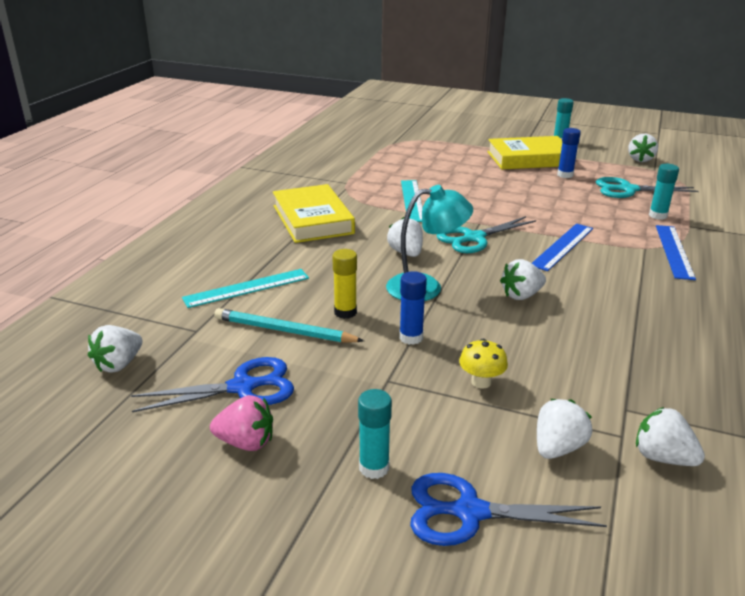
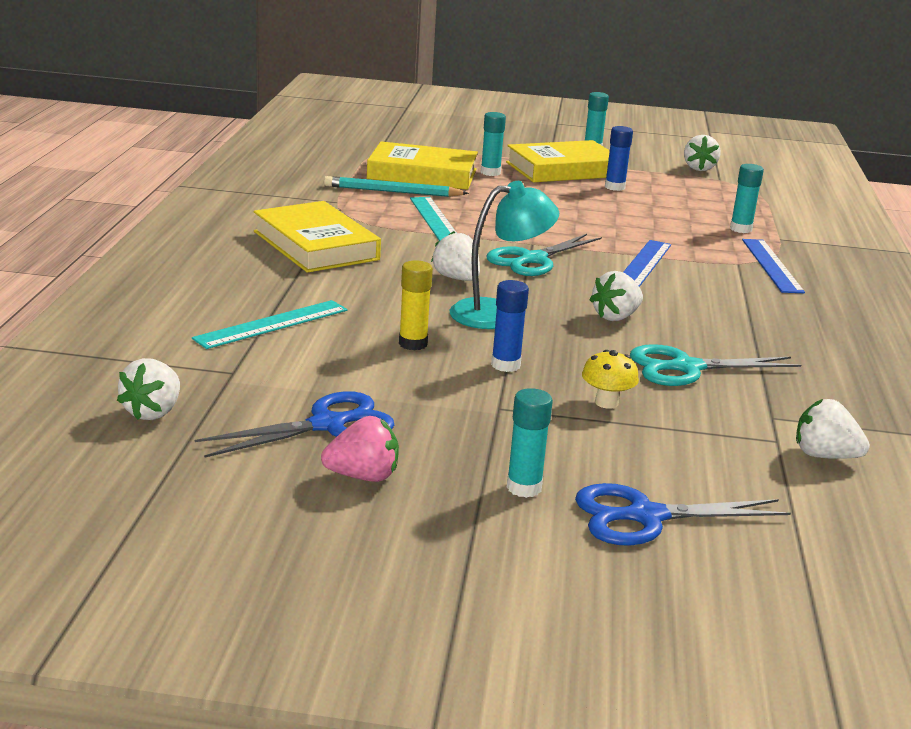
camera: 15 degrees left, 5 degrees down
turquoise pencil [214,308,364,343] -> turquoise pencil moved to [324,176,469,197]
white strawberry [537,399,592,459] -> none
turquoise scissors [596,177,699,198] -> turquoise scissors moved to [630,344,801,386]
none -> yellow book [367,141,478,190]
none -> turquoise glue stick [481,112,506,176]

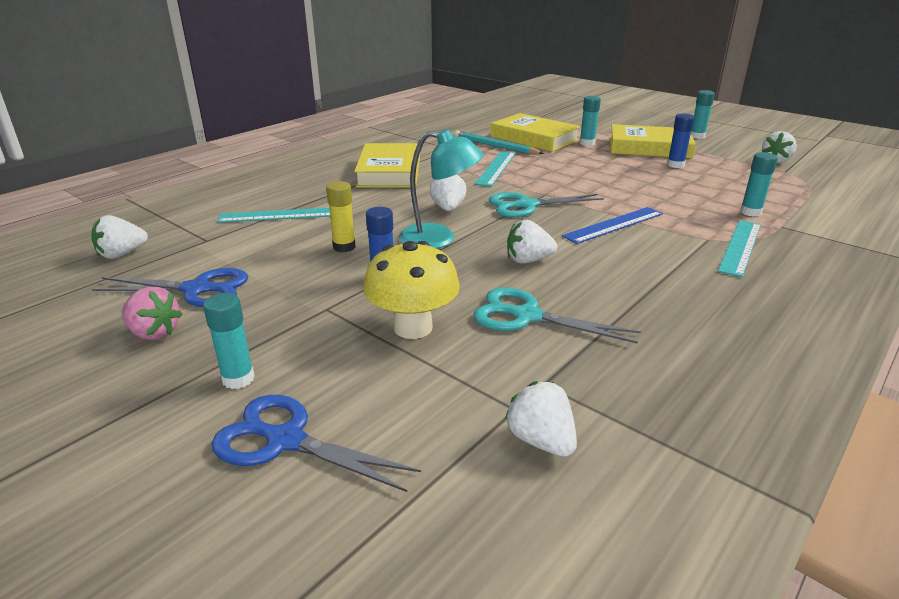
camera: 35 degrees right, 5 degrees up
yellow mushroom [582,350,639,409] -> yellow mushroom [363,241,460,339], size x1.83
blue ruler [742,239,805,293] -> turquoise ruler [718,220,761,277]

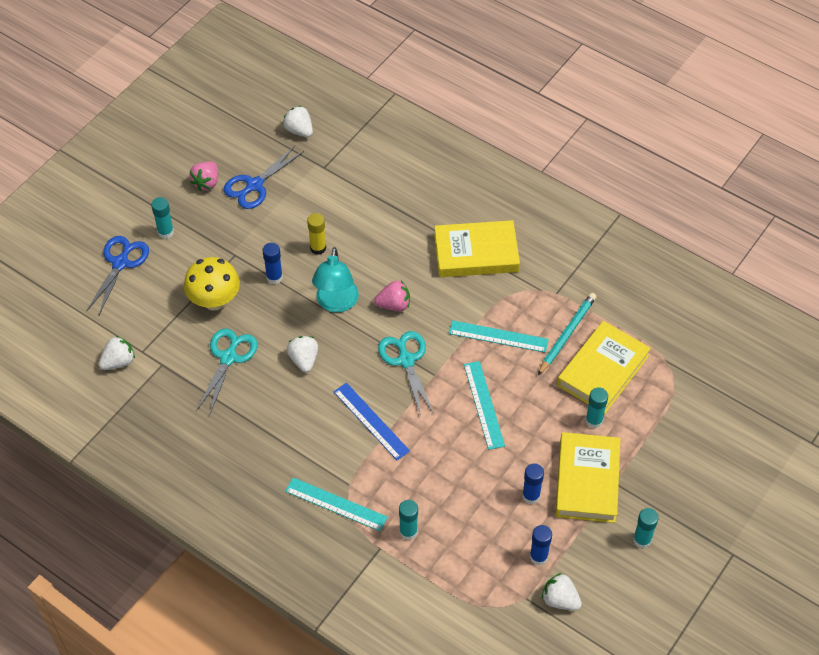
camera: 85 degrees right, 25 degrees up
blue scissors [92,268,248,307] -> blue scissors turned 45 degrees clockwise [224,146,304,209]
turquoise ruler [217,208,330,223] -> turquoise ruler moved to [464,361,505,450]
white strawberry [430,175,467,211] -> pink strawberry [374,281,410,311]
none -> blue glue stick [530,525,552,565]

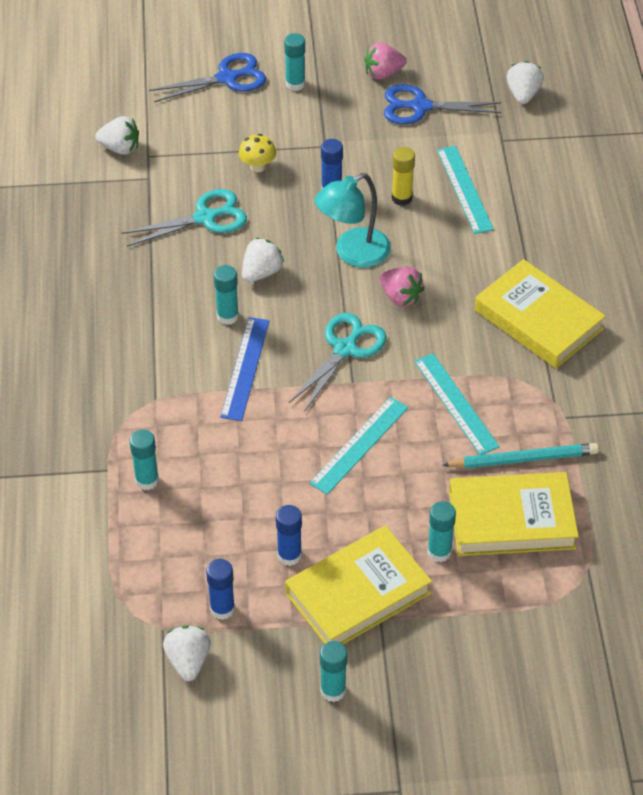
camera: 50 degrees right, 5 degrees down
yellow mushroom [184,257,240,310] -> yellow mushroom [239,134,276,172], size x0.55
turquoise ruler [285,477,387,531] -> turquoise ruler moved to [437,146,494,234]
none -> turquoise glue stick [214,265,239,325]

